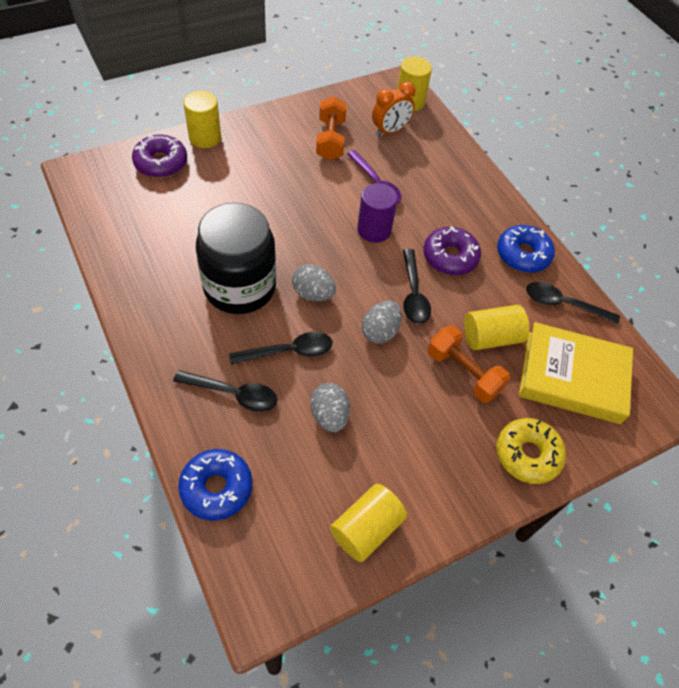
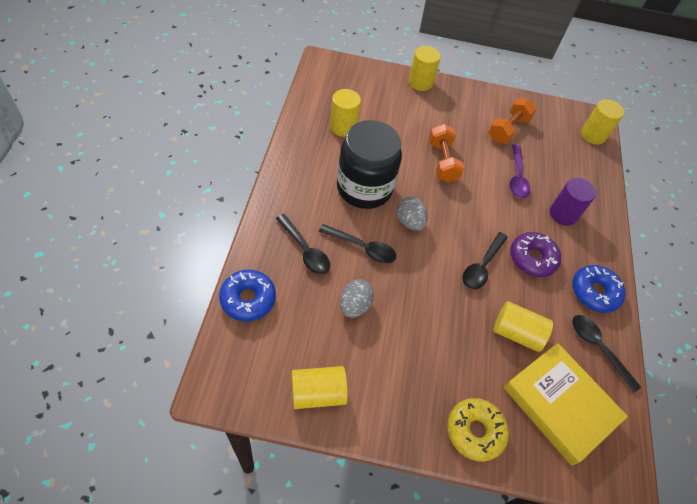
camera: 35 degrees right, 0 degrees up
purple donut [132,135,187,178] -> none
purple cylinder [357,183,398,243] -> purple cylinder moved to [550,178,596,226]
grey egg [362,301,402,344] -> none
orange clock [372,82,415,136] -> none
orange dumbbell [428,326,510,403] -> orange dumbbell moved to [429,124,464,183]
none -> yellow cylinder [330,89,361,137]

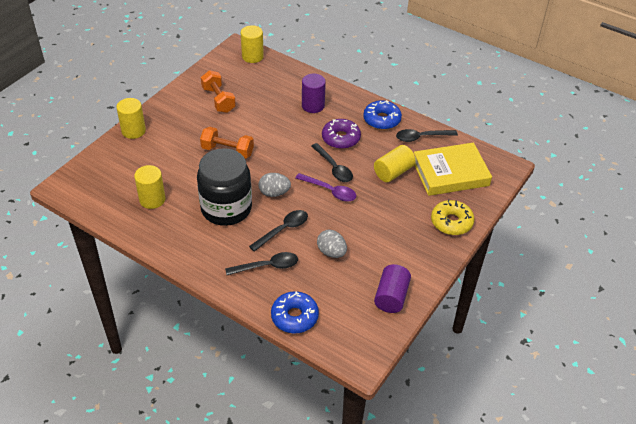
camera: 60 degrees left, 10 degrees down
yellow cylinder [291,366,348,409] -> purple cylinder [374,264,411,313]
purple spoon [510,144,530,198] -> purple spoon moved to [296,173,357,202]

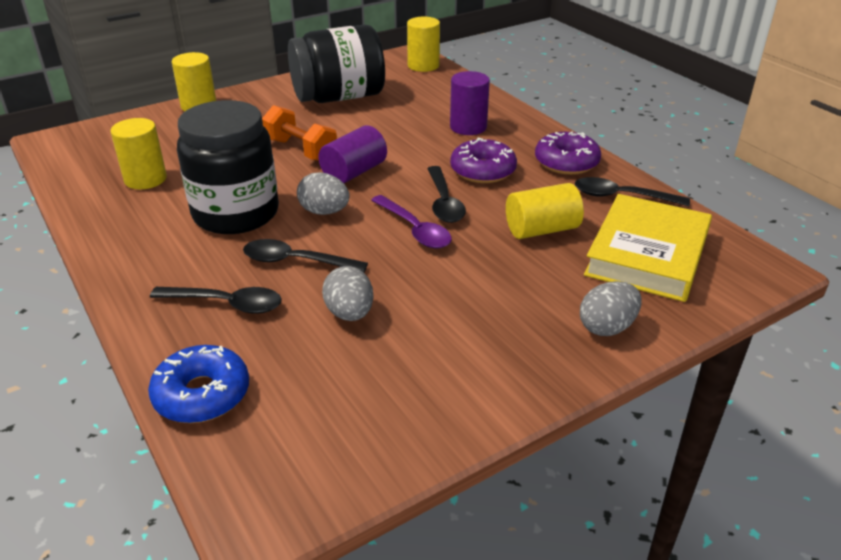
camera: 25 degrees right, 10 degrees down
orange dumbbell [201,70,236,113] -> black jar [288,24,385,103]
black spoon [249,210,308,252] -> black spoon turned 150 degrees counterclockwise [243,239,368,273]
blue donut [363,100,402,130] -> purple donut [535,132,601,175]
purple cylinder [374,264,411,313] -> purple cylinder moved to [318,125,387,183]
yellow book [414,143,492,196] -> yellow book turned 75 degrees counterclockwise [584,194,712,302]
yellow donut [431,199,475,235] -> grey egg [580,281,642,336]

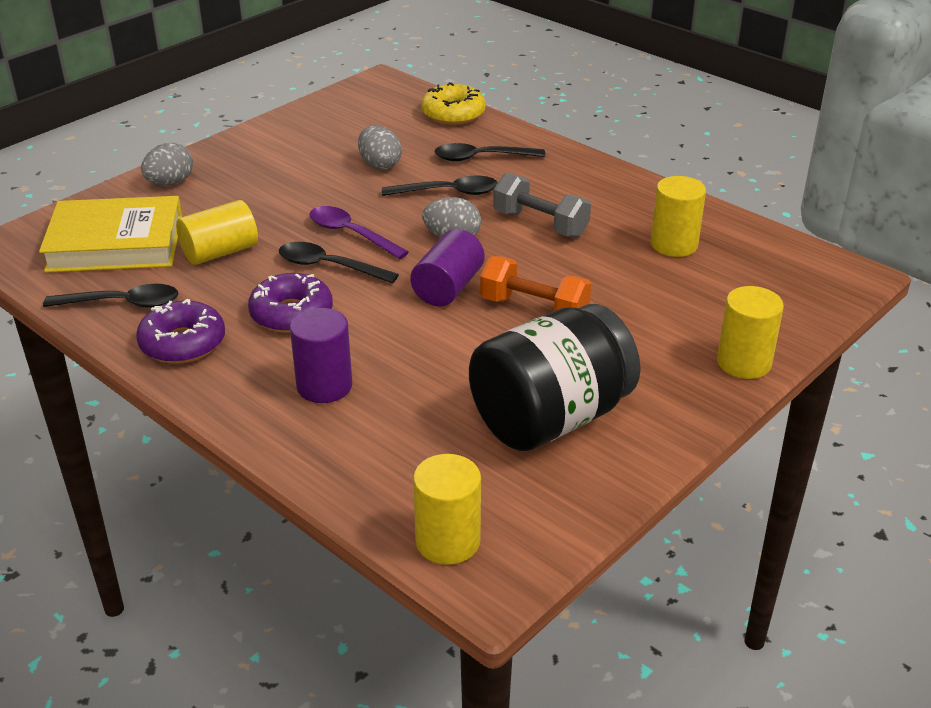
camera: 165 degrees right, 0 degrees up
blue donut [148,345,249,423] -> yellow donut [421,82,486,125]
black jar [177,100,279,234] -> grey dumbbell [493,173,591,238]
black spoon [427,166,466,223] -> black spoon turned 45 degrees counterclockwise [279,242,399,284]
yellow book [584,194,712,302] -> yellow book turned 75 degrees clockwise [39,196,182,273]

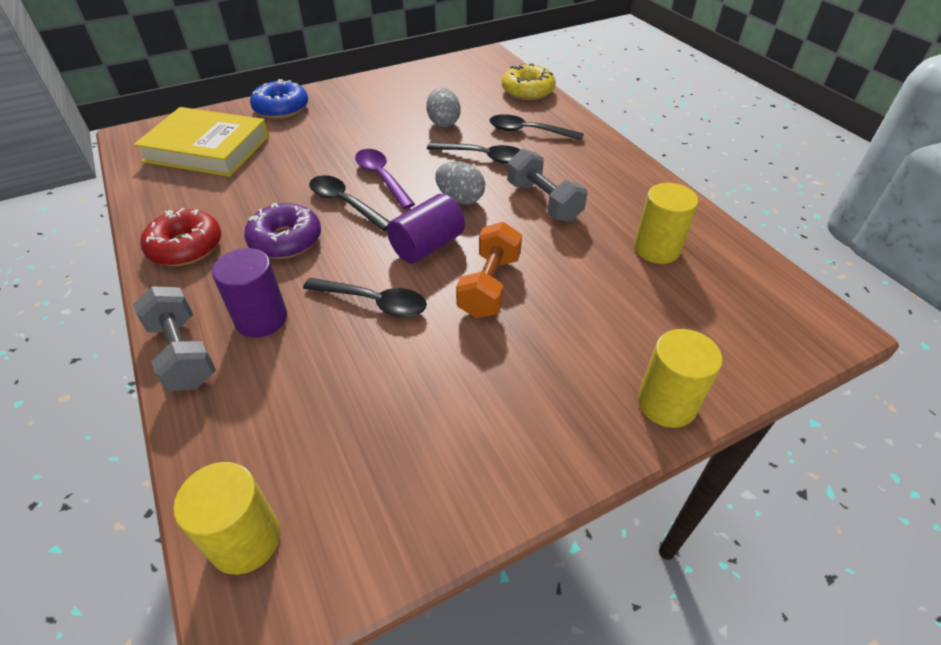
camera: 20 degrees right, 10 degrees up
black spoon [43,284,178,308] -> black spoon moved to [303,278,427,317]
purple donut [136,299,225,364] -> red donut [140,208,221,266]
grey egg [141,143,193,186] -> blue donut [250,79,308,119]
yellow cylinder [176,200,258,265] -> none
black jar [469,304,641,451] -> none
orange dumbbell [480,256,591,311] -> orange dumbbell turned 60 degrees clockwise [456,222,522,318]
none -> grey dumbbell [133,286,216,391]

